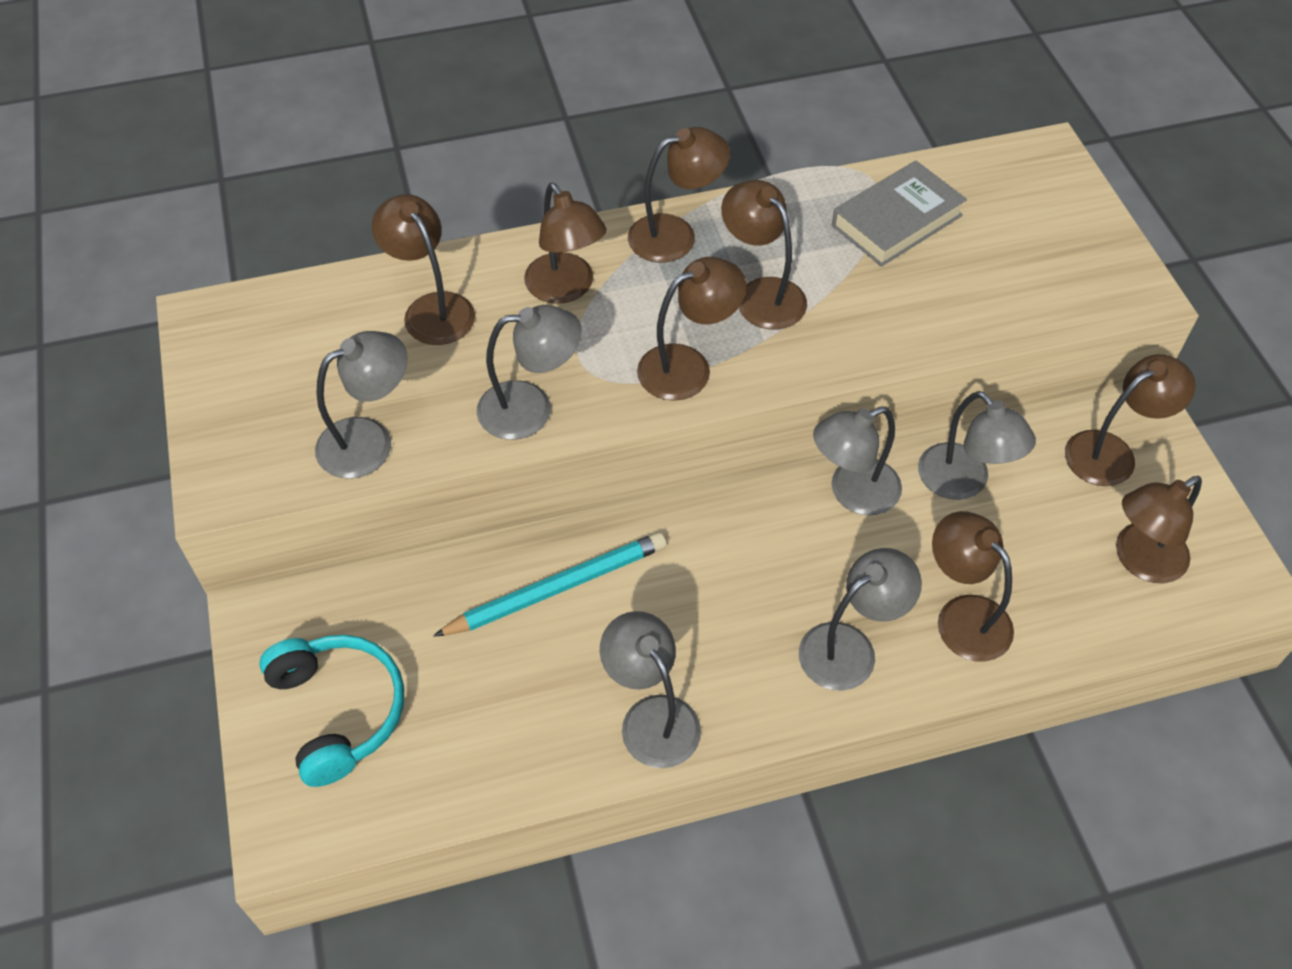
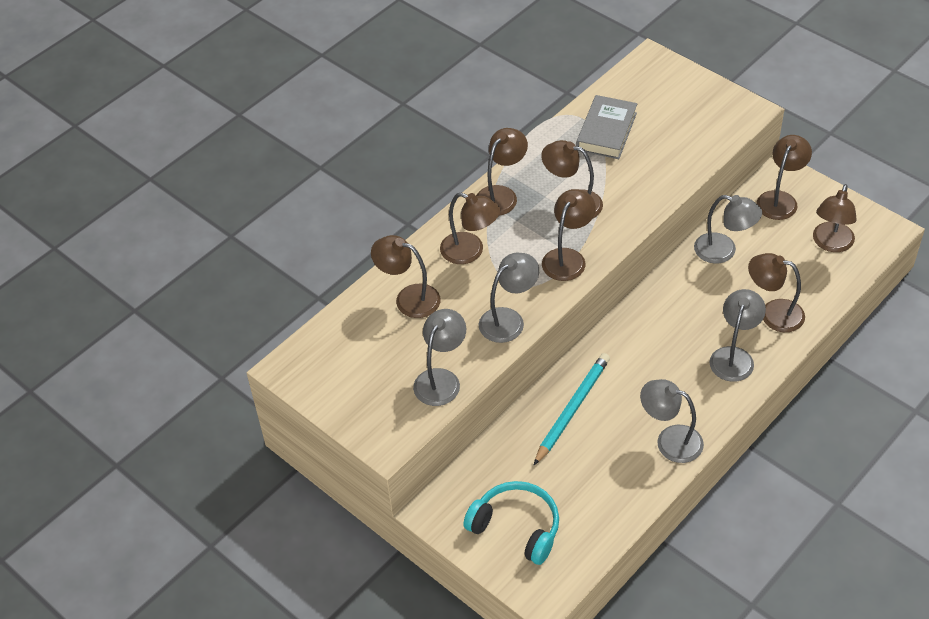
camera: 30 degrees left, 5 degrees down
grey lamp [813,407,902,515] -> none

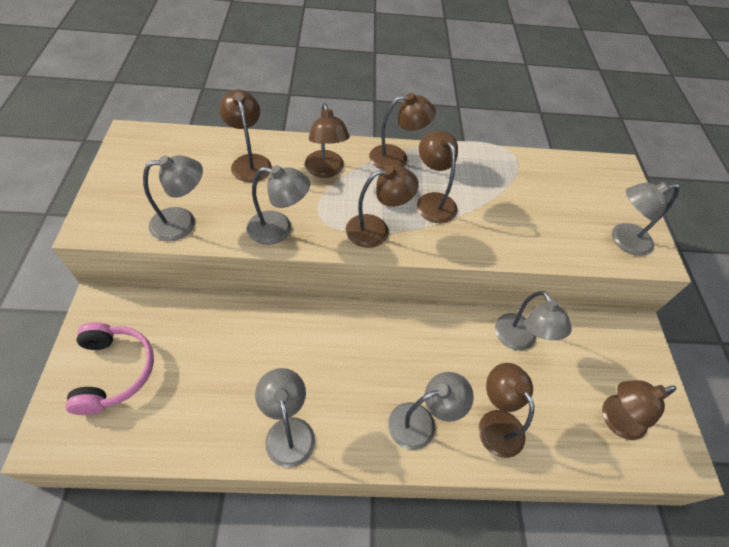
camera: 40 degrees right, 5 degrees up
turquoise headphones [463,481,559,565] -> pink headphones [65,322,154,415]
turquoise pencil [534,353,610,465] -> none
grey book [577,95,637,159] -> none
brown lamp [757,135,812,220] -> none
none -> grey lamp [612,182,680,256]

